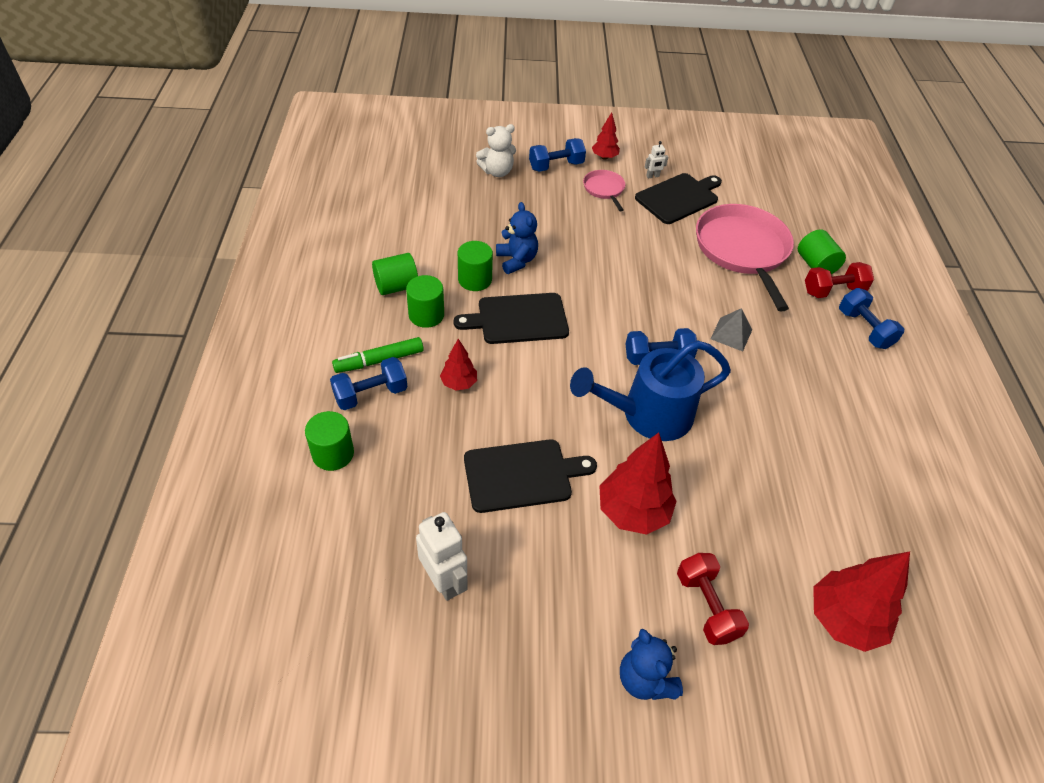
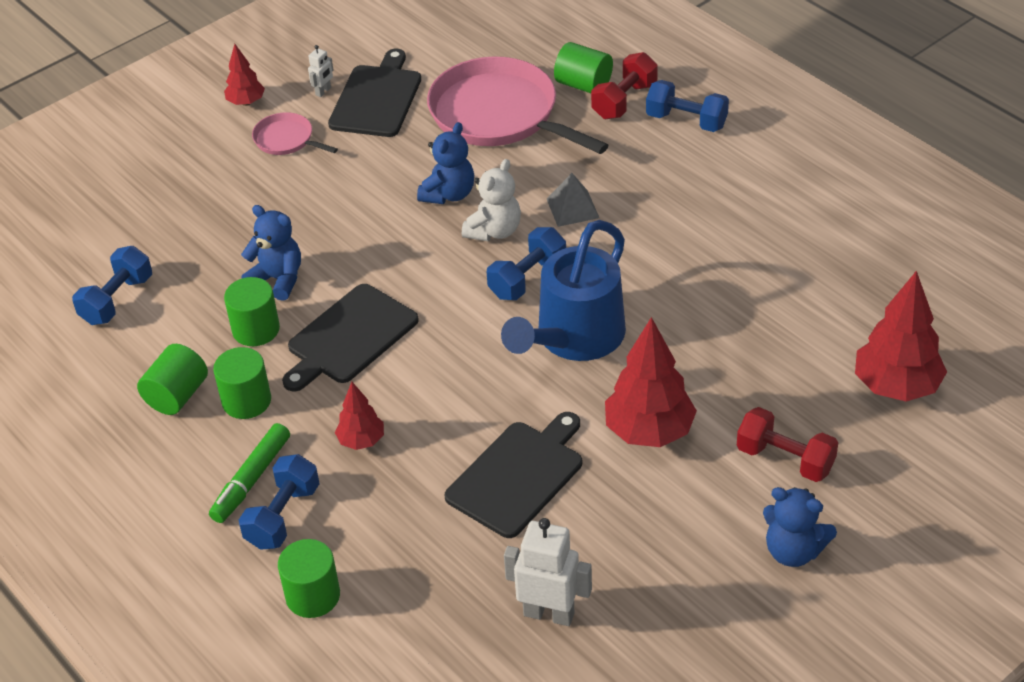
camera: 35 degrees left, 5 degrees down
white teddy bear [476,124,516,177] -> white teddy bear moved to [462,159,521,241]
blue dumbbell [529,138,586,172] -> blue dumbbell moved to [72,246,152,325]
none -> blue teddy bear [417,122,474,204]

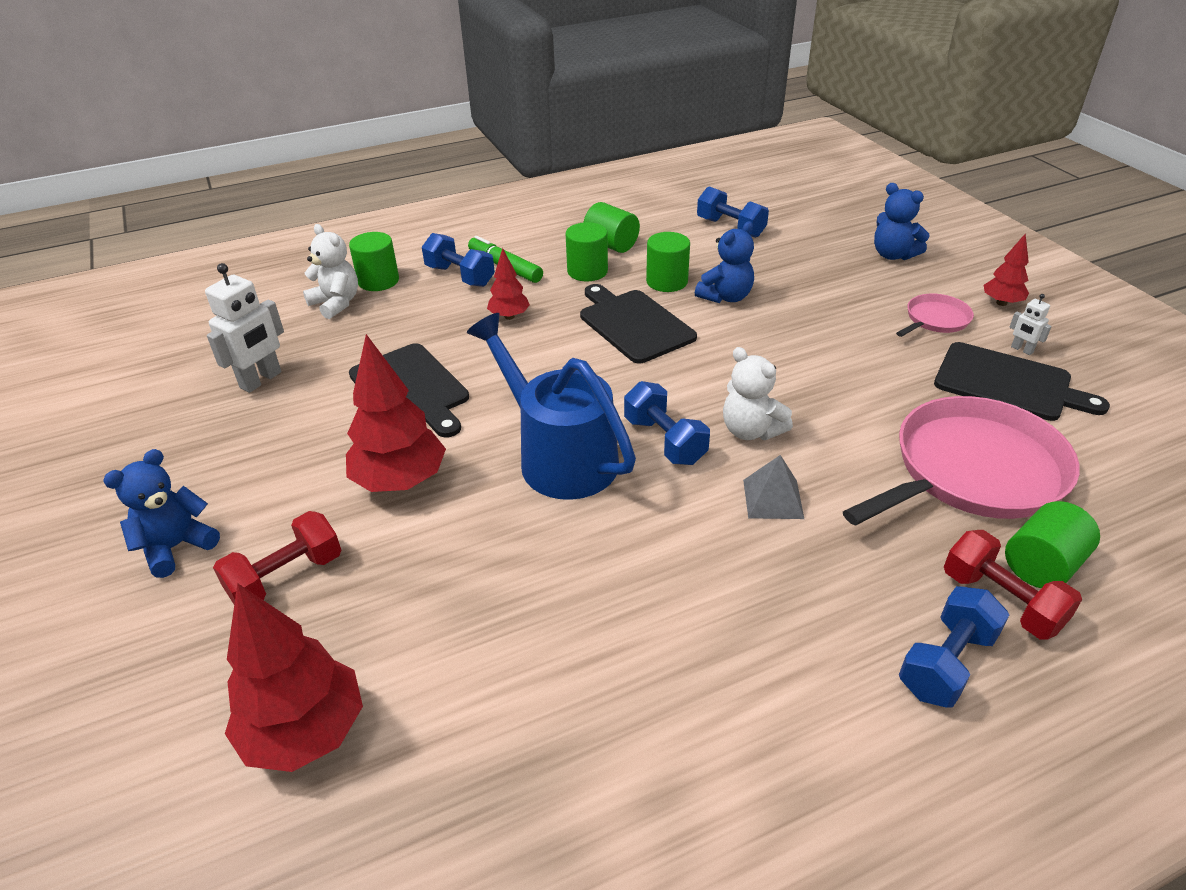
camera: 105 degrees right, 5 degrees down
blue teddy bear [417,122,474,204] -> blue teddy bear moved to [874,183,930,260]
none -> white teddy bear [303,224,358,319]

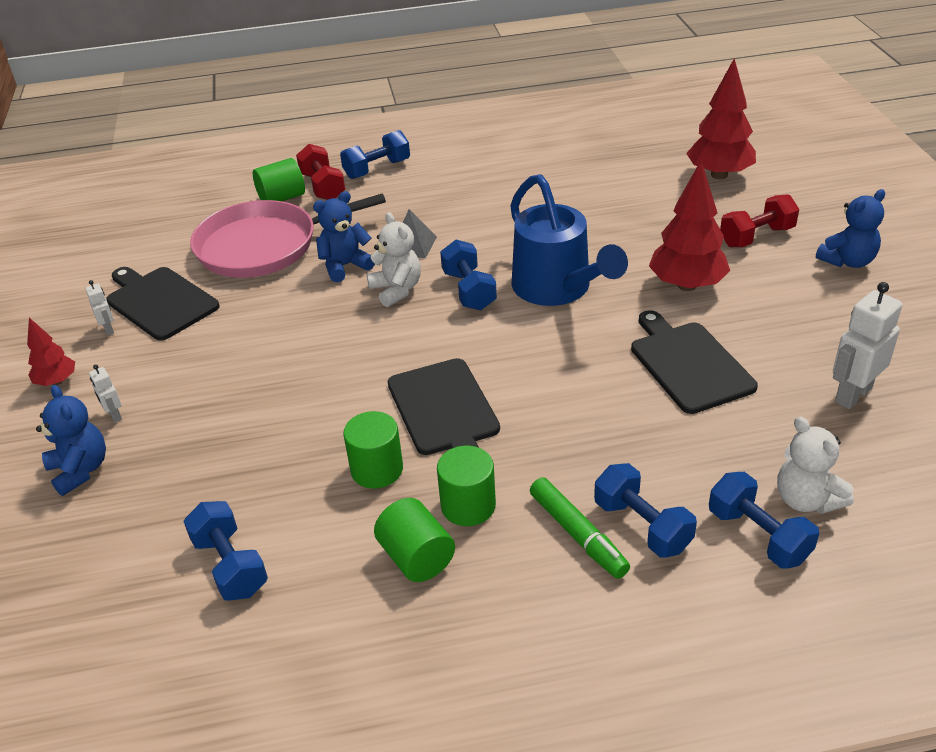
camera: 165 degrees left, 0 degrees up
green cylinder [349,232,399,291] -> blue dumbbell [709,472,819,569]
red tree [487,248,530,320] -> none
blue teddy bear [695,221,754,303] -> blue teddy bear moved to [313,191,375,282]
pink pan [896,294,974,337] -> none
none -> white robot [89,364,122,422]

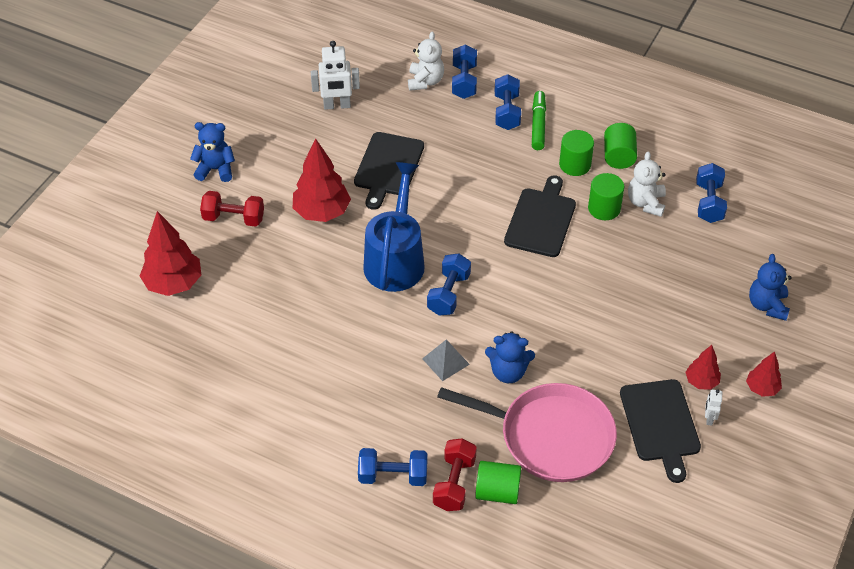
camera: 145 degrees left, 10 degrees up
white robot [89,364,122,422] -> none
white teddy bear [367,212,421,307] -> white teddy bear moved to [628,151,666,217]
none -> red tree [686,345,721,390]

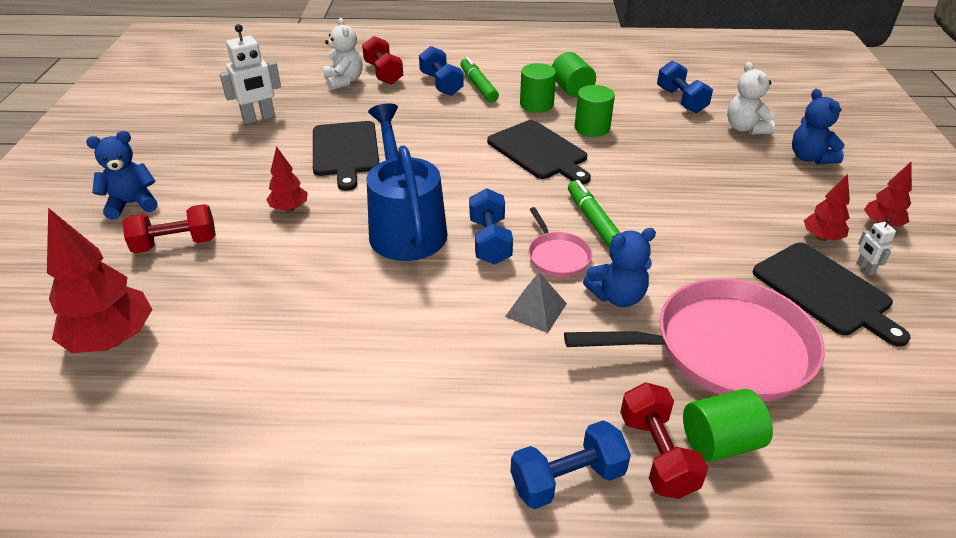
camera: 25 degrees left, 10 degrees down
red tree [293,138,351,222] -> red tree [266,146,308,212], size x0.55
blue dumbbell [452,45,477,99] -> red dumbbell [362,36,403,85]
black cutting board [504,175,576,257] -> black cutting board turned 150 degrees clockwise [487,120,591,184]
white teddy bear [628,151,666,217] -> white teddy bear moved to [727,62,775,135]
none -> pink pan [528,207,592,277]
none -> green marker [568,180,621,248]

